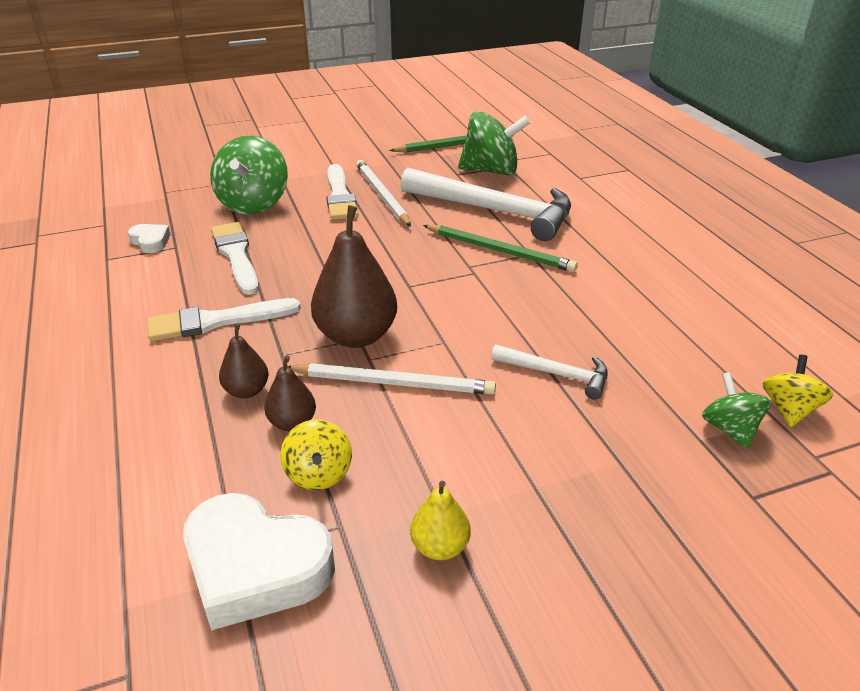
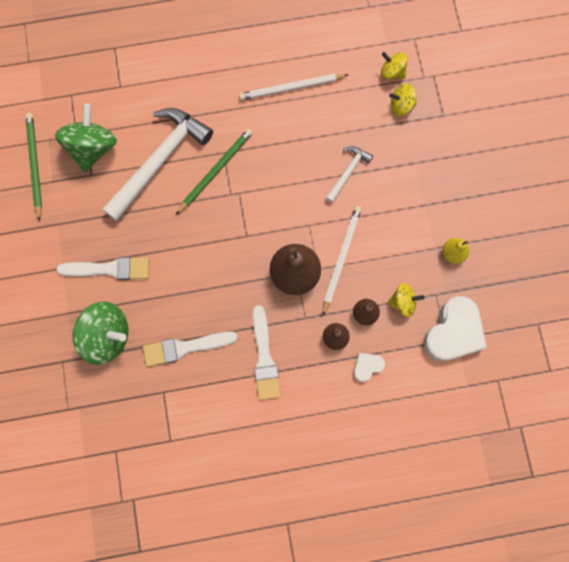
camera: 80 degrees left, 40 degrees up
white heart [128,224,171,253] -> white heart moved to [354,353,385,382]
white pencil [356,160,411,227] -> white pencil moved to [239,74,348,101]
green spinning top [702,372,771,449] -> yellow spinning top [389,84,417,116]

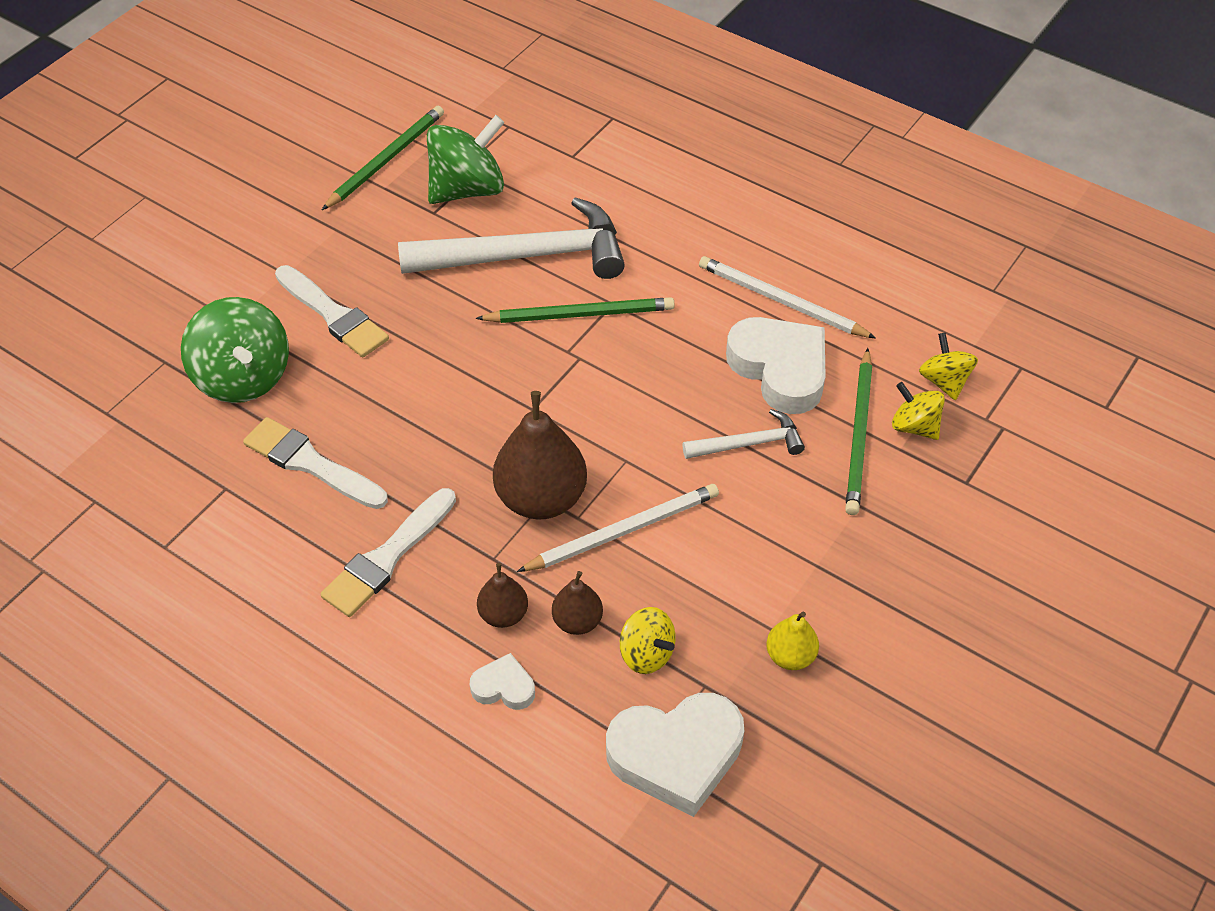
camera: 45 degrees right, 25 degrees down
none -> white heart [726,317,826,414]
none -> green pencil [845,348,872,515]

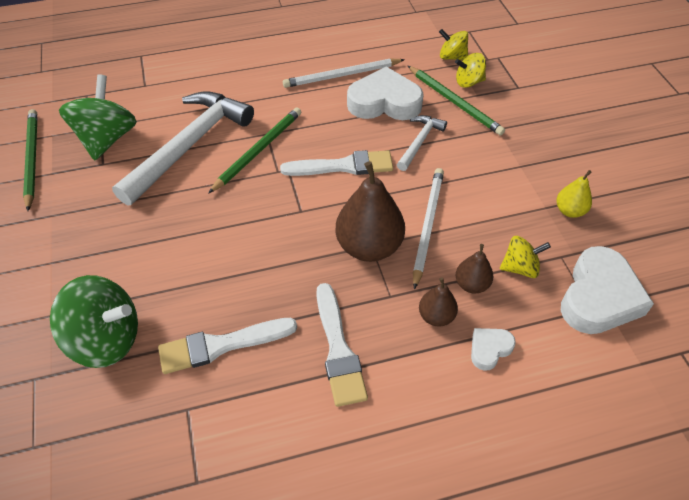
camera: 50 degrees left, 0 degrees up
white brush [275,265,389,358] -> white brush moved to [280,150,393,176]

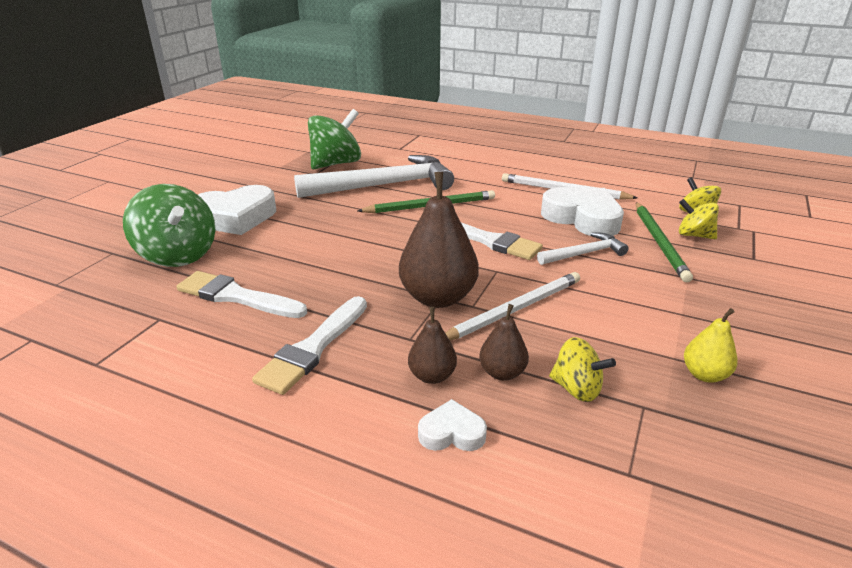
camera: 40 degrees right, 20 degrees down
green pencil [23,109,38,211] -> none
white heart [561,246,654,334] -> white heart moved to [198,185,276,235]

